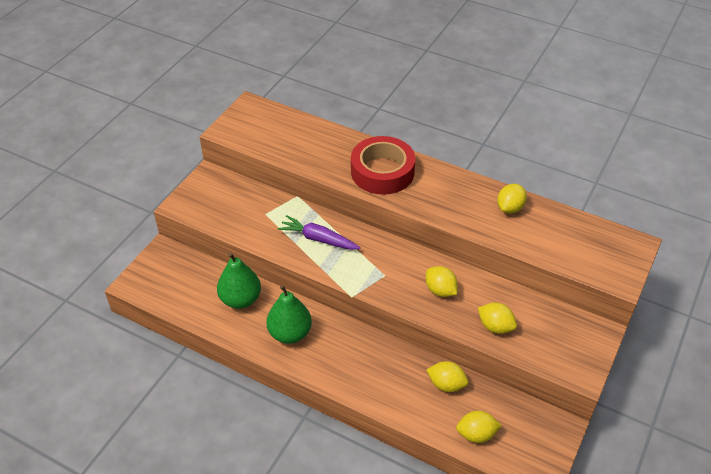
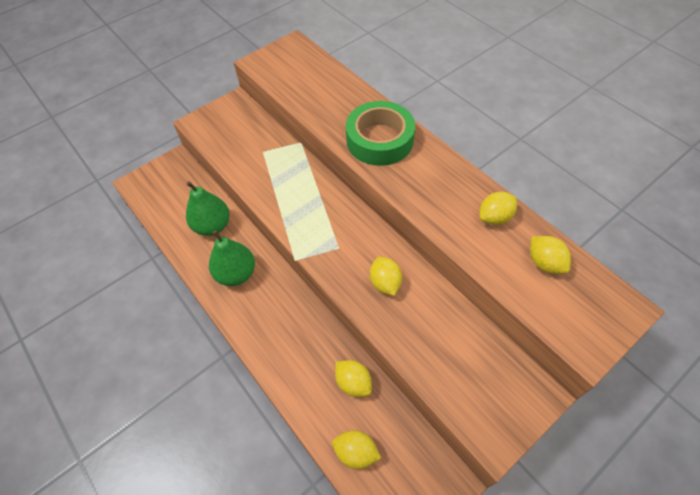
camera: 25 degrees right, 10 degrees up
purple carrot [277,215,361,250] -> none
red tape [351,136,415,195] -> green tape [346,101,415,166]
yellow lemon [478,303,517,334] -> yellow lemon moved to [530,236,571,274]

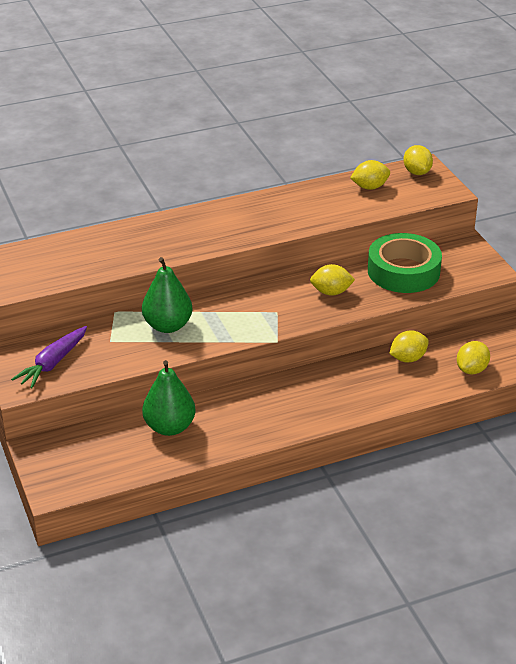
camera: 75 degrees left, 20 degrees down
green pear [209,230,255,286] -> green pear moved to [142,257,193,333]
green tape [346,101,415,166] -> green tape moved to [368,233,442,293]
yellow lemon [479,192,517,225] -> yellow lemon moved to [403,145,433,175]
none -> purple carrot [11,326,87,388]

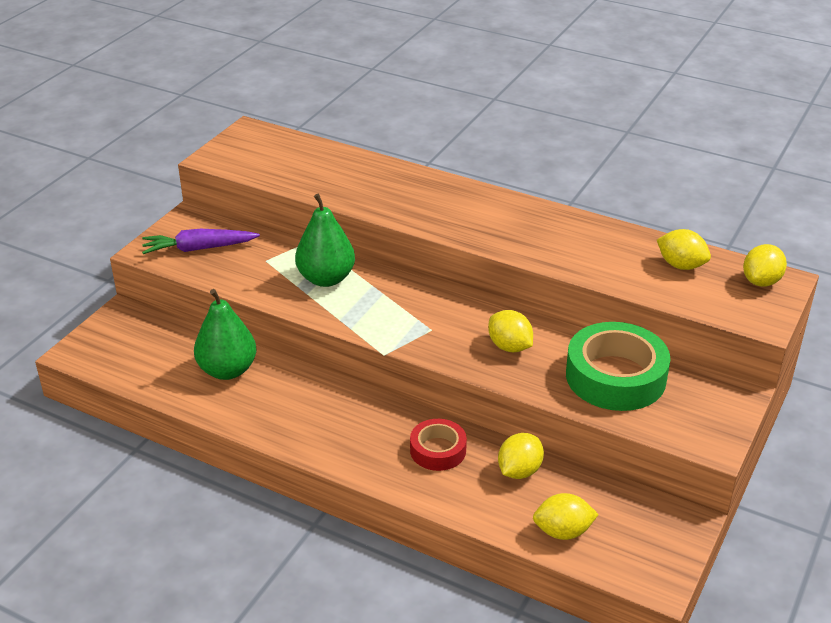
camera: 50 degrees right, 0 degrees up
yellow lemon [389,330,429,362] -> yellow lemon turned 75 degrees counterclockwise [498,433,544,479]
none -> red tape [410,419,467,471]

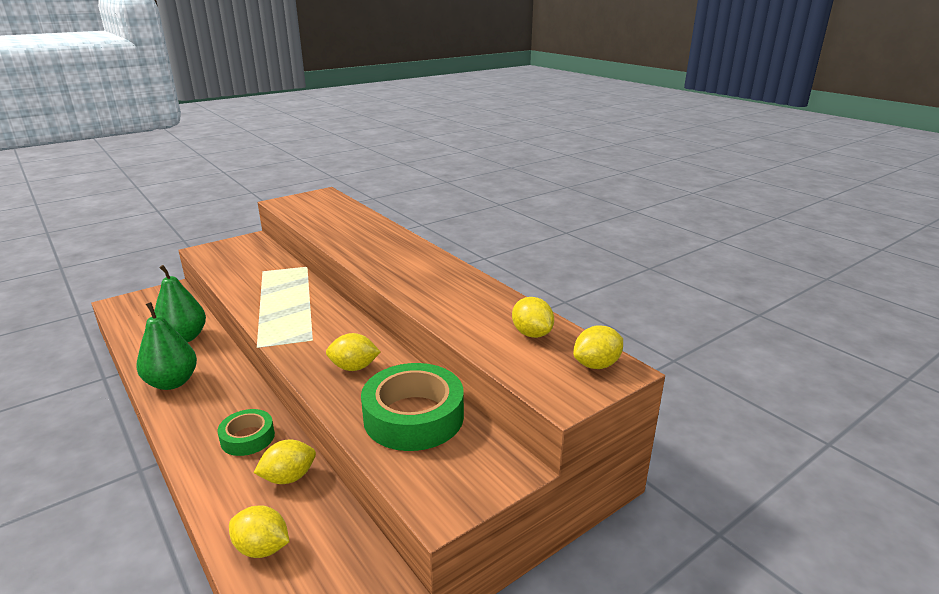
camera: 25 degrees right, 10 degrees down
purple carrot [142,229,260,254] -> none
green pear [295,194,355,287] -> green pear moved to [136,302,197,390]
red tape [410,419,467,471] -> green tape [217,409,275,456]
yellow lemon [488,310,533,352] -> yellow lemon turned 75 degrees counterclockwise [326,333,381,371]

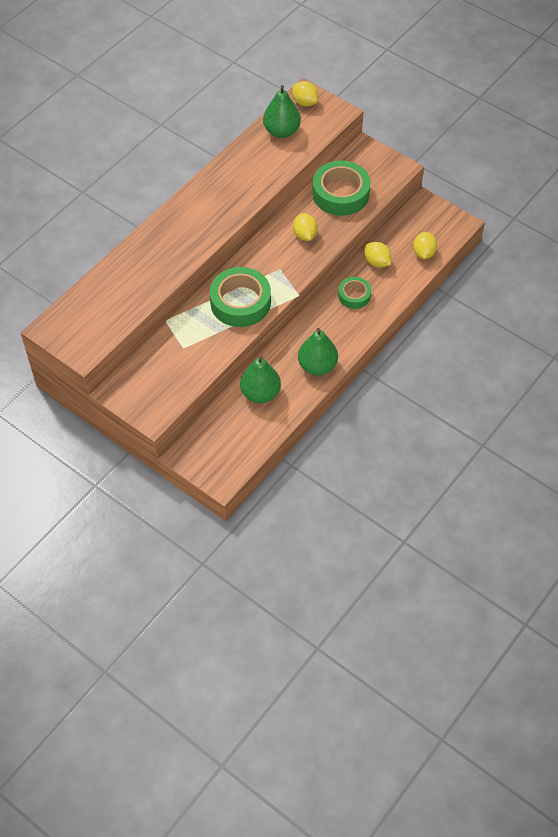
camera: 105 degrees left, 30 degrees up
yellow lemon [512,297,554,338] -> green pear [263,85,301,138]
none -> green tape [210,267,271,327]

